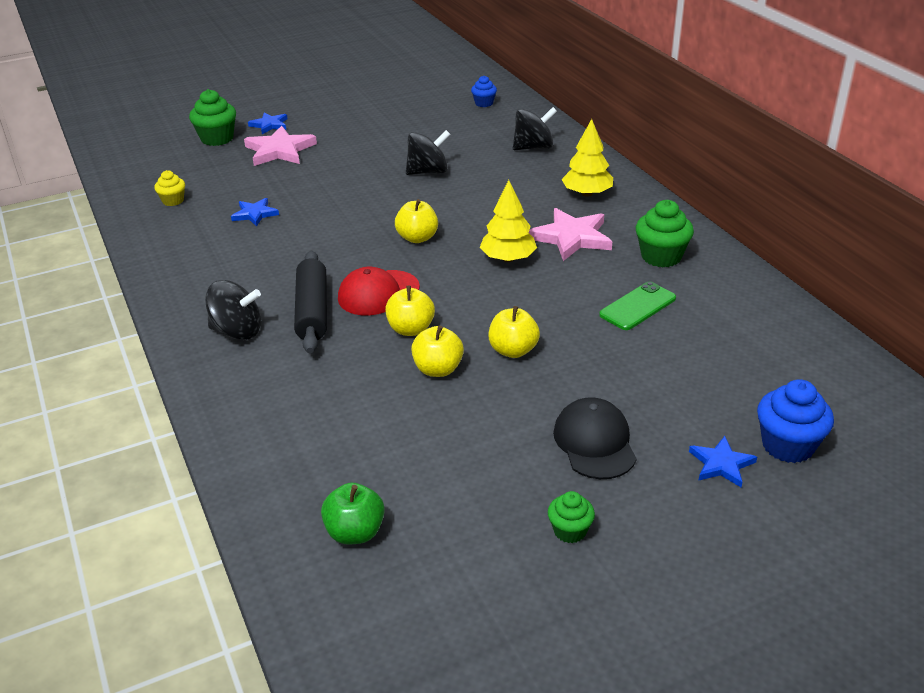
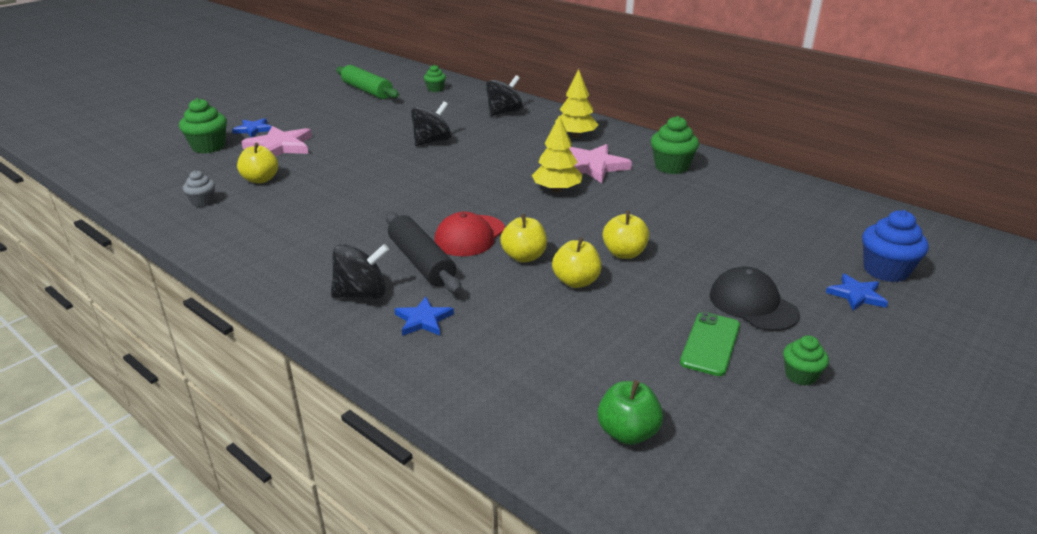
camera: 25 degrees left, 5 degrees down
yellow cupcake [154,170,185,206] -> grey cupcake [183,170,215,207]
blue star [231,198,279,227] -> blue star moved to [395,297,454,336]
yellow apple [395,199,438,243] -> yellow apple moved to [237,143,278,184]
blue cupcake [471,76,497,107] -> green cupcake [424,65,446,92]
green phone [599,282,676,330] -> green phone moved to [680,312,740,376]
none -> green rolling pin [336,65,399,99]

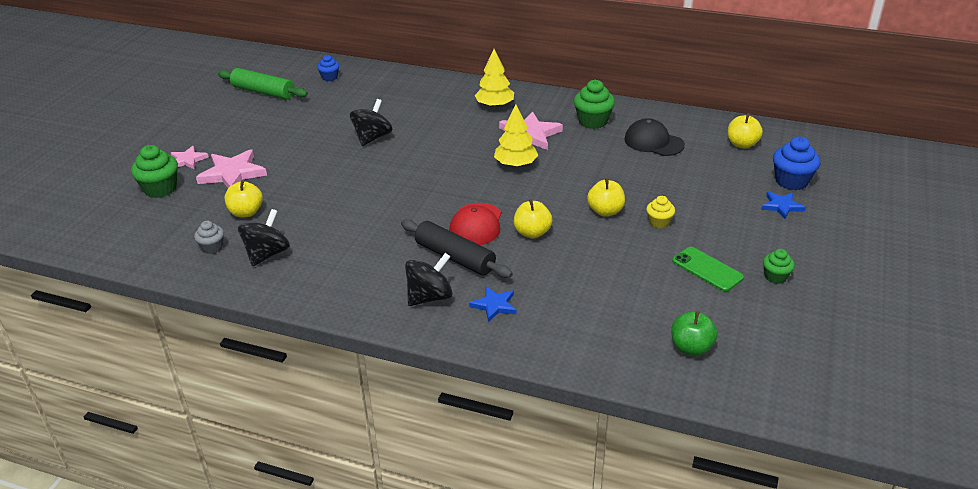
camera: 20 degrees left, 5 degrees up
blue star [232,118,272,137] -> pink star [171,146,209,169]
green cupcake [424,65,446,92] -> blue cupcake [317,55,339,81]
black spinning top [486,75,523,116] -> black spinning top moved to [238,209,290,266]
yellow apple [552,237,601,288] -> yellow apple moved to [728,113,763,149]
green phone [680,312,740,376] -> green phone turned 45 degrees counterclockwise [672,247,744,292]
black cap [709,267,800,331] -> black cap moved to [624,118,685,156]
none -> yellow cupcake [646,196,675,228]

